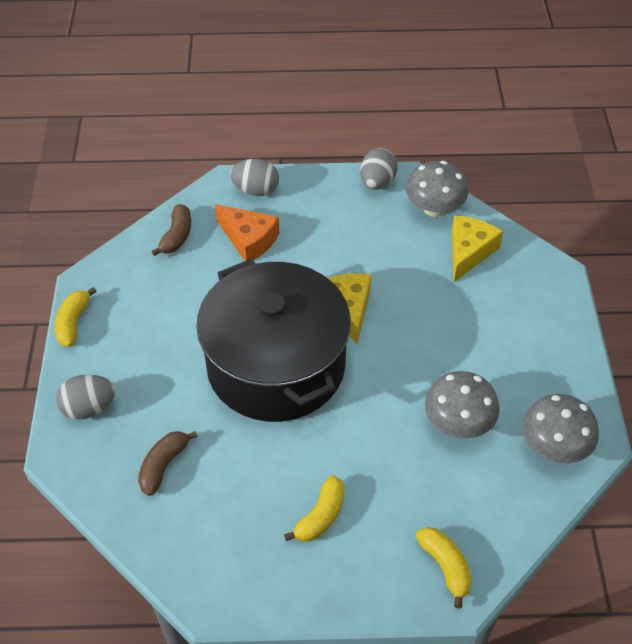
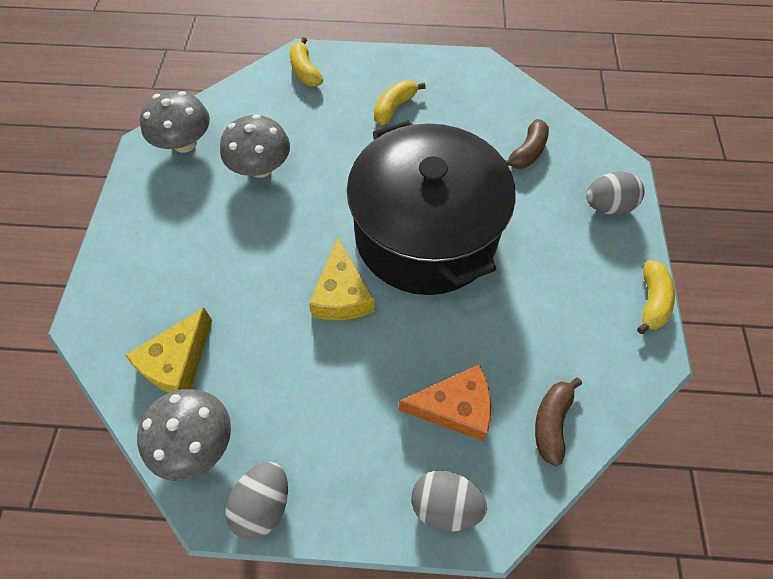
camera: 175 degrees left, 10 degrees up
orange cheese [215,204,279,261] -> orange cheese turned 135 degrees clockwise [398,364,491,441]

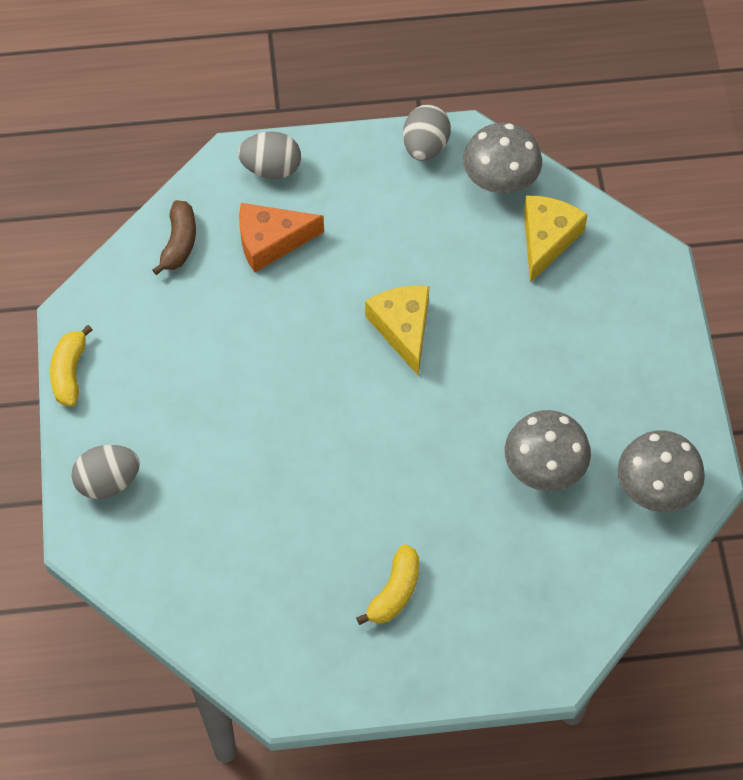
camera: 170 degrees right, 0 degrees up
yellow banana [290,37,323,86] -> none
black pot [347,120,516,295] -> none
brown banana [506,119,549,169] -> none

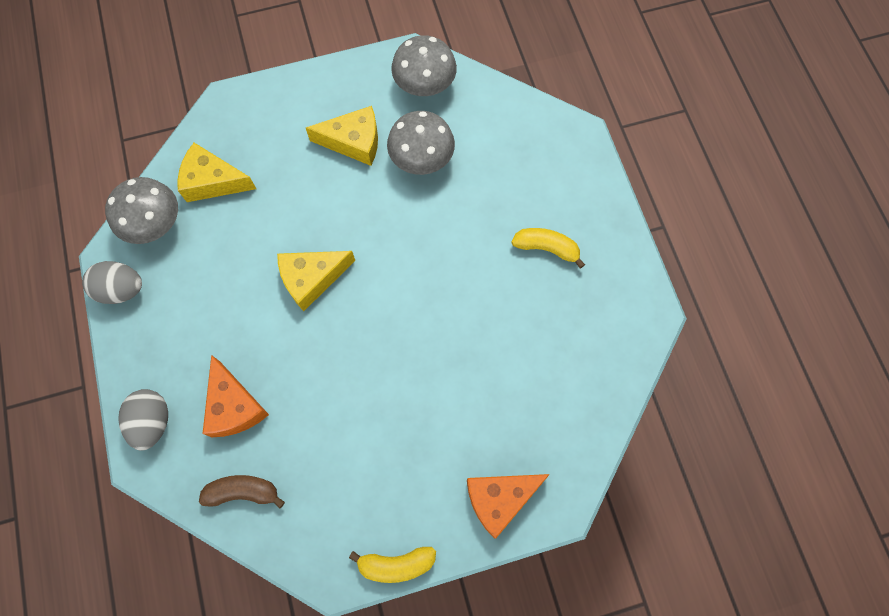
camera: 100 degrees left, 10 degrees up
grey egg [71,445,140,499] -> orange cheese [467,474,550,539]
none -> yellow cheese [306,106,378,166]

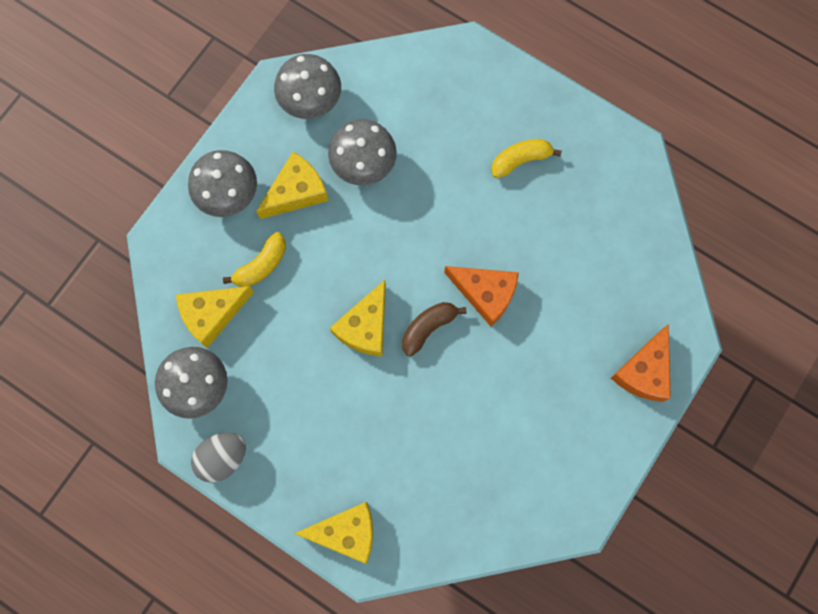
camera: 40 degrees left, 5 degrees up
grey egg [118,389,168,450] -> yellow cheese [294,502,373,564]
brown banana [199,475,285,508] -> brown banana moved to [402,302,466,356]
orange cheese [203,355,269,437] -> orange cheese moved to [444,266,519,326]
yellow banana [349,547,436,583] -> yellow banana moved to [223,232,286,287]
none -> grey mushroom [188,150,257,217]

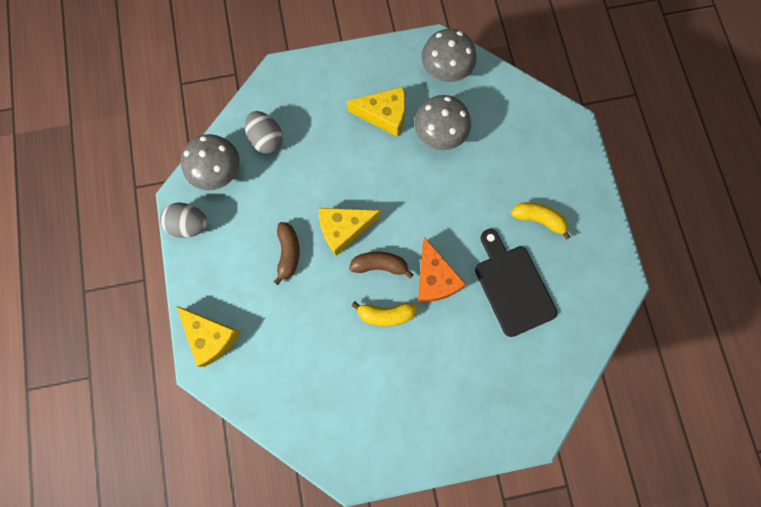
camera: 45 degrees right, 0 degrees up
yellow cheese [176,286,254,348] -> grey egg [245,111,283,154]
grey mushroom [188,150,257,217] -> none
yellow banana [223,232,286,287] -> yellow banana moved to [351,301,417,326]
orange cheese [611,324,671,402] -> none
none -> brown banana [274,222,299,285]
none -> black cutting board [475,229,557,337]

